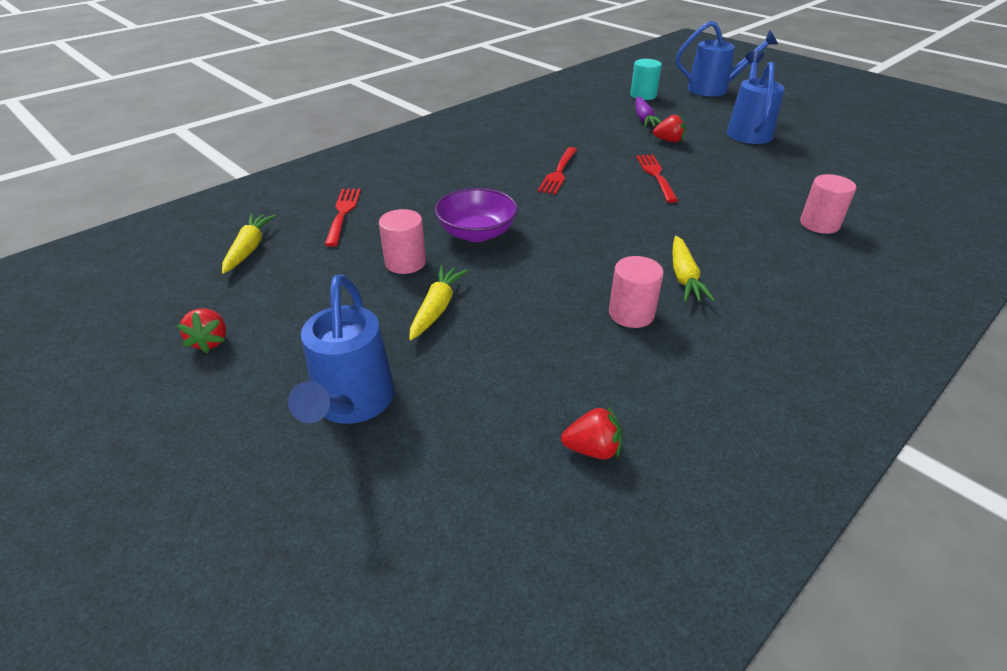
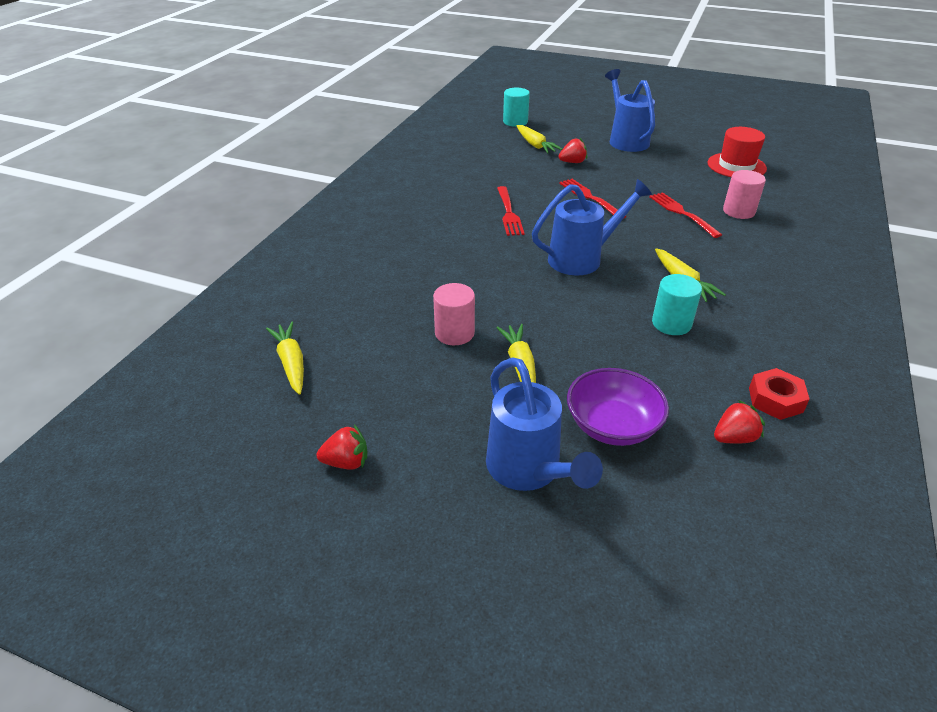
camera: 25 degrees left, 0 degrees up
red strawberry [177,308,226,353] -> red strawberry turned 60 degrees counterclockwise [316,424,367,470]
red fork [325,189,361,247] -> red fork moved to [649,192,722,238]
purple bowl [435,188,518,242] -> purple bowl moved to [567,368,669,446]
pink cylinder [609,256,664,328] -> turquoise cylinder [652,274,702,335]
purple carrot [635,97,661,127] -> yellow carrot [517,125,562,154]
blue watering can [676,20,778,96] -> blue watering can moved to [532,179,652,276]
none -> red hat [708,127,767,177]
none -> red nut [749,368,810,420]

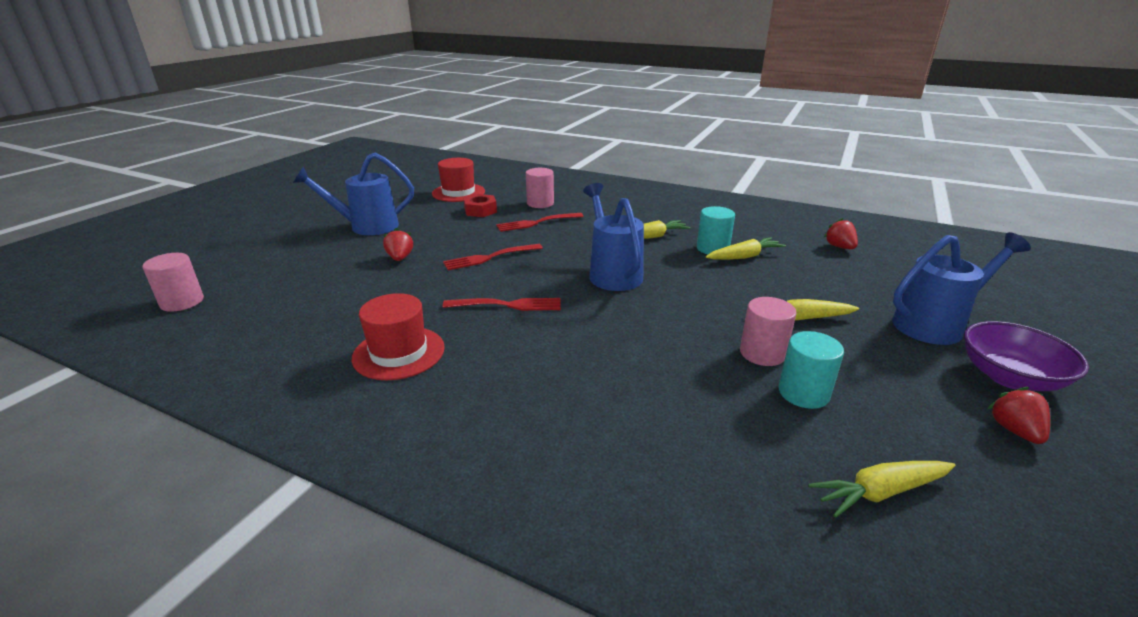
camera: 85 degrees left, 10 degrees down
turquoise cylinder [503,88,530,127] -> turquoise cylinder moved to [779,331,844,409]
yellow carrot [517,125,562,154] -> yellow carrot moved to [706,237,786,260]
purple bowl [567,368,669,446] -> purple bowl moved to [964,321,1089,391]
red nut [749,368,810,420] -> red nut moved to [463,194,497,217]
none -> pink cylinder [142,253,204,312]
none -> red hat [352,293,445,380]

